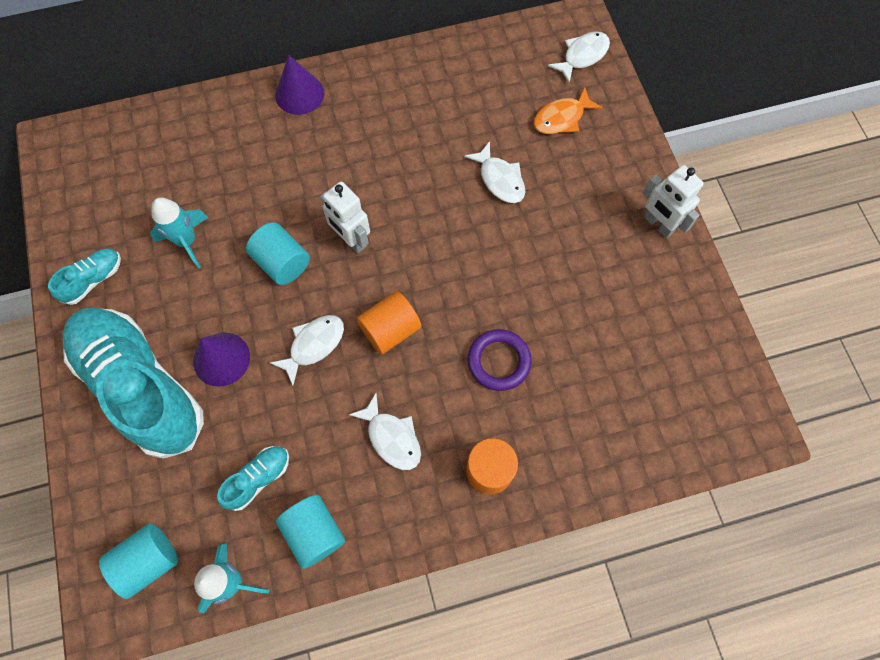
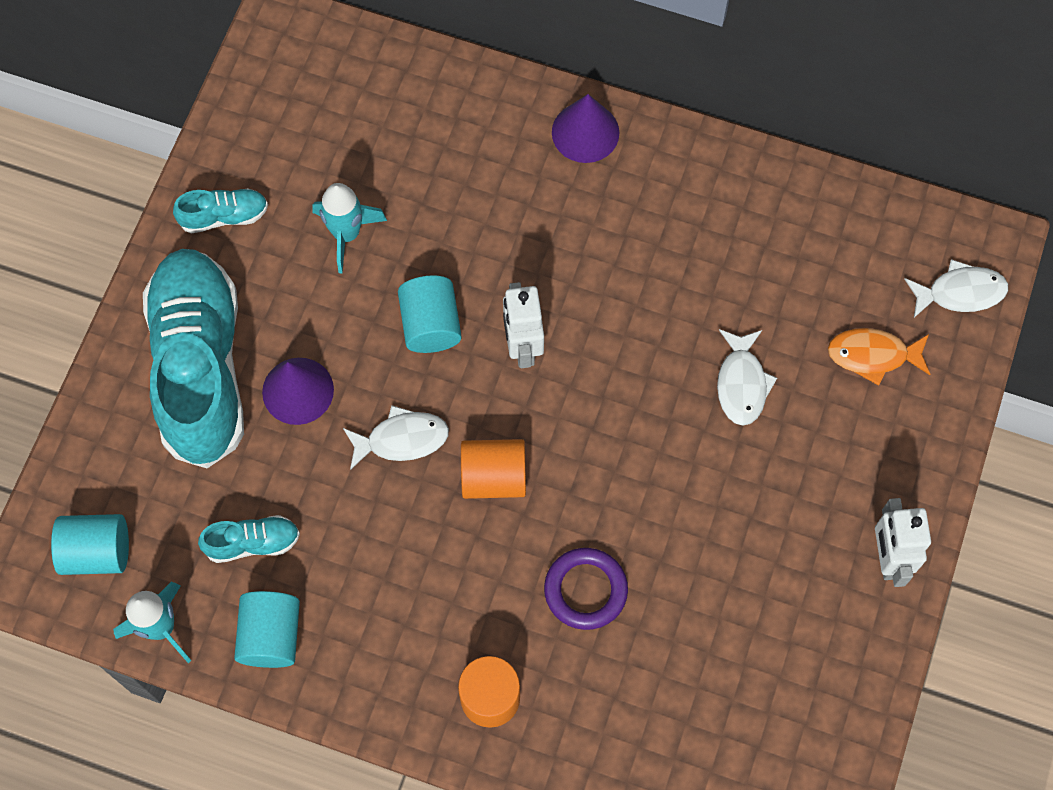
camera: 35 degrees right, 0 degrees up
white fish [349,393,421,470] -> none

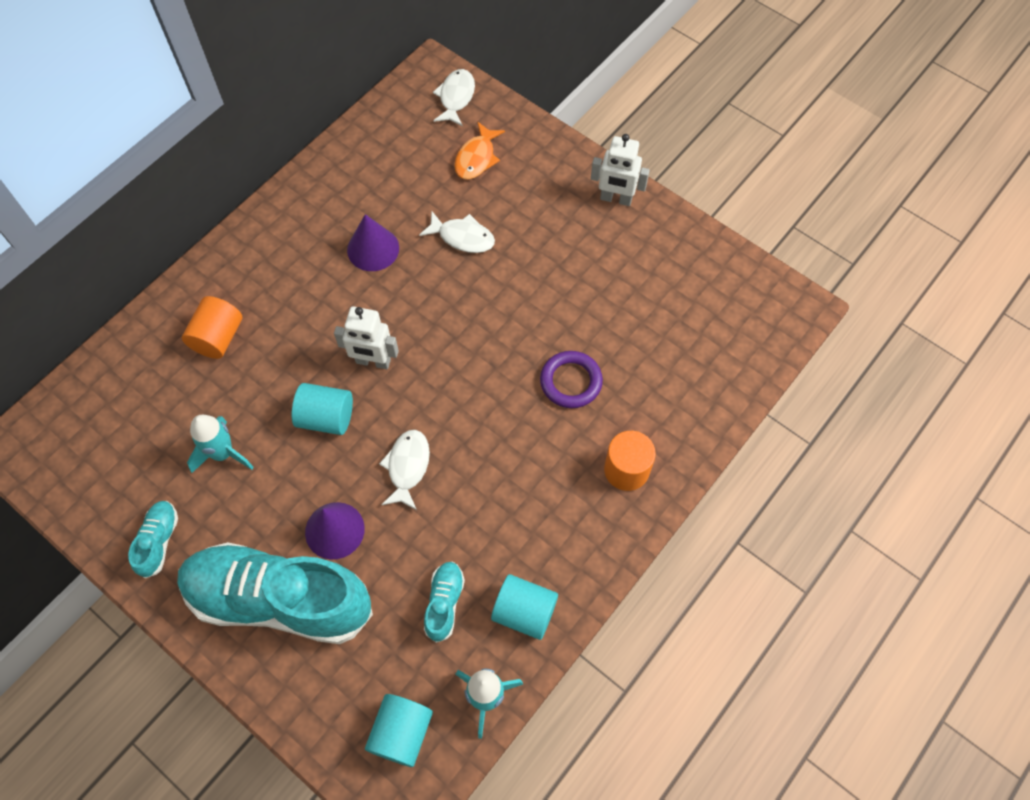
camera: 70 degrees left, 5 degrees down
orange cylinder [461,439,526,499] -> orange cylinder moved to [182,296,242,359]
purple cone [552,94,619,163] -> purple cone moved to [347,214,399,271]

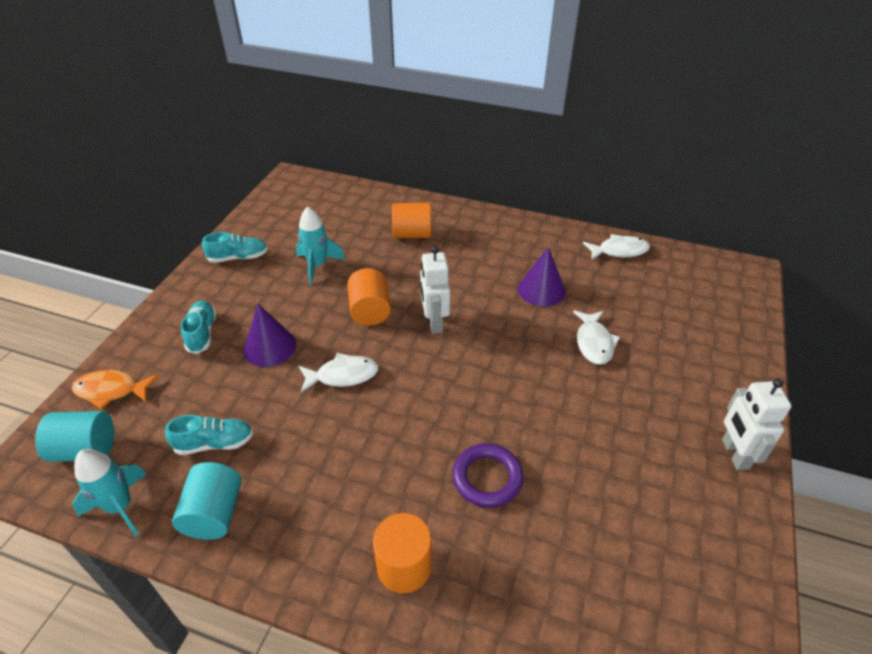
camera: 70 degrees right, 20 degrees down
turquoise shoe [177,542,373,644] -> turquoise shoe [181,301,216,354], size x0.41
turquoise cylinder [292,383,353,435] -> orange cylinder [347,268,391,326]
white fish [433,69,475,127] -> white fish moved to [583,234,650,260]
orange fish [454,122,505,180] -> orange fish moved to [72,370,159,409]

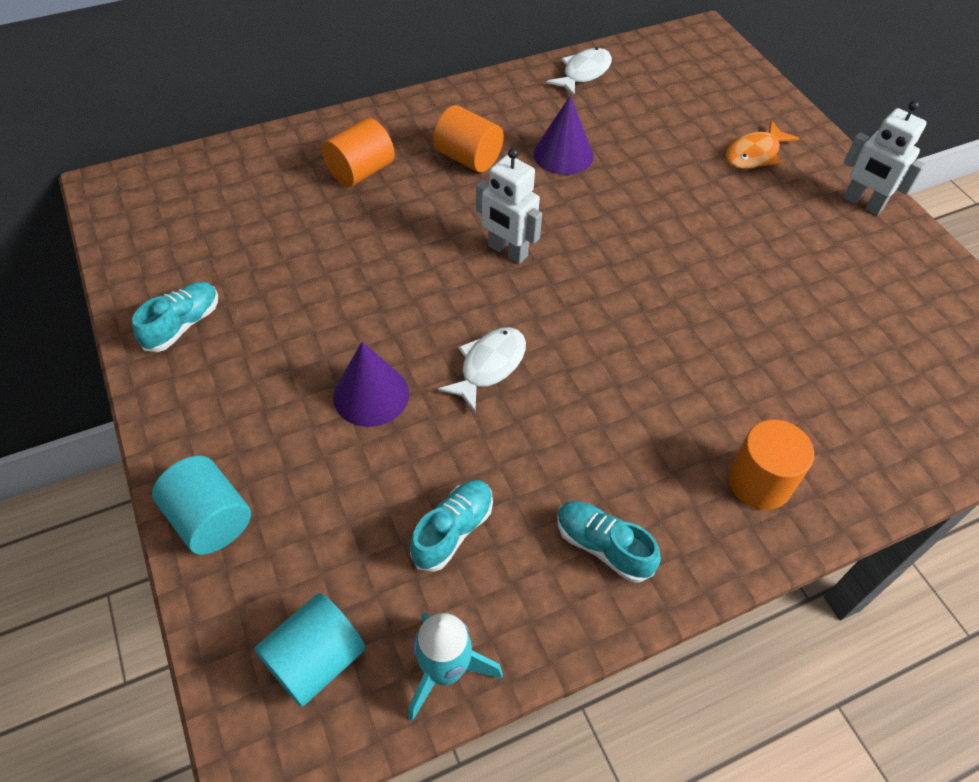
camera: 45 degrees left, 10 degrees up
orange fish [72,370,159,409] -> orange fish moved to [725,120,800,169]
turquoise cylinder [172,462,242,540] -> turquoise cylinder moved to [152,456,251,555]
turquoise shoe [181,301,216,354] -> turquoise shoe moved to [557,501,661,583]
turquoise rocket [296,207,345,285] -> none
orange cylinder [347,268,391,326] -> orange cylinder moved to [433,105,504,172]
purple ring [452,443,524,508] -> none
white fish [573,310,620,365] -> none

